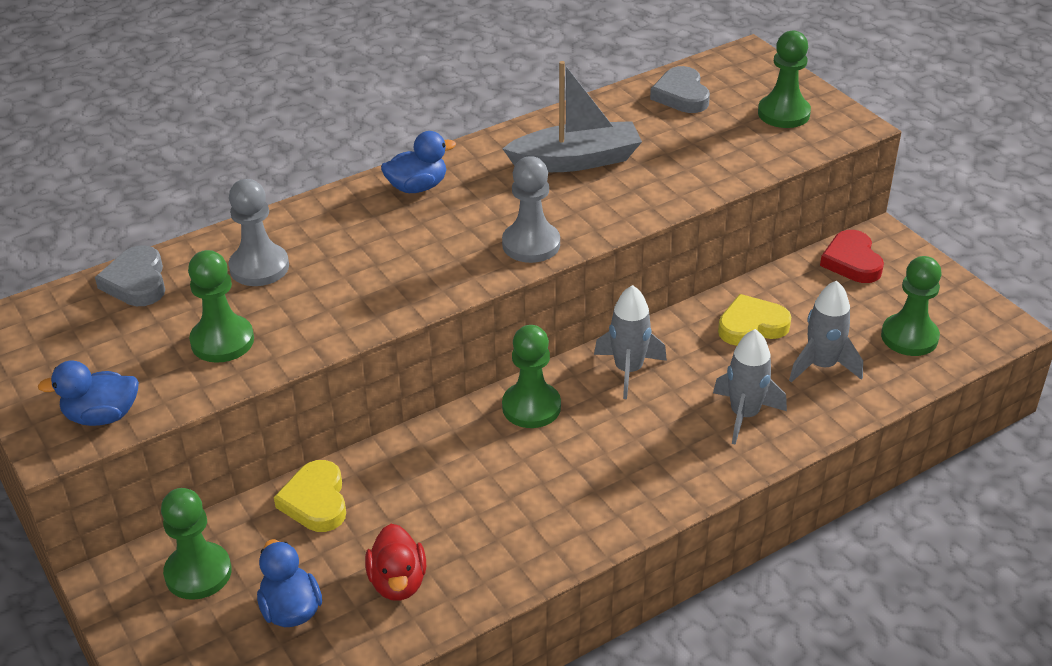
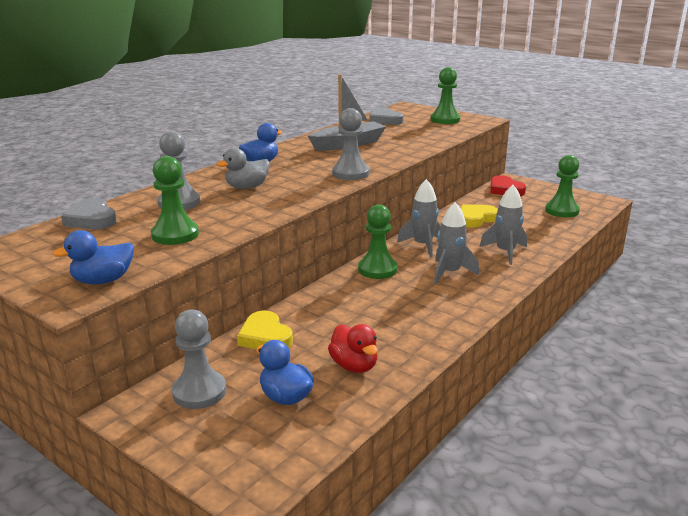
camera: 20 degrees left, 15 degrees down
green pawn [161,488,232,600] -> grey pawn [172,310,226,409]
grey rocket [789,280,863,383] -> grey rocket moved to [434,202,479,284]
none -> grey duck [216,148,270,189]

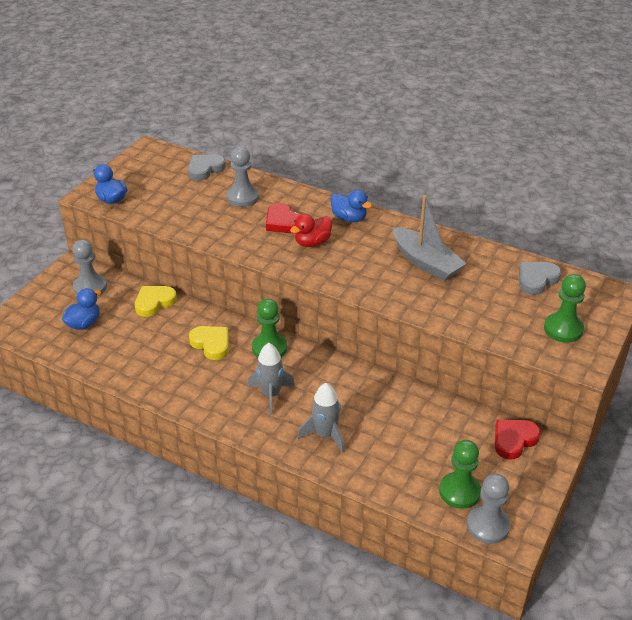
camera: 80 degrees right, 15 degrees up
green pawn [151,156,199,245] -> none
grey duck [216,148,270,189] -> red heart [266,203,300,233]
red duck [328,324,378,373] -> red duck moved to [290,214,332,247]
grey pawn [332,108,369,180] -> grey pawn moved to [467,473,510,544]
grey rocket [397,179,441,257] -> none
yellow heart [461,204,498,227] -> yellow heart moved to [189,326,229,360]

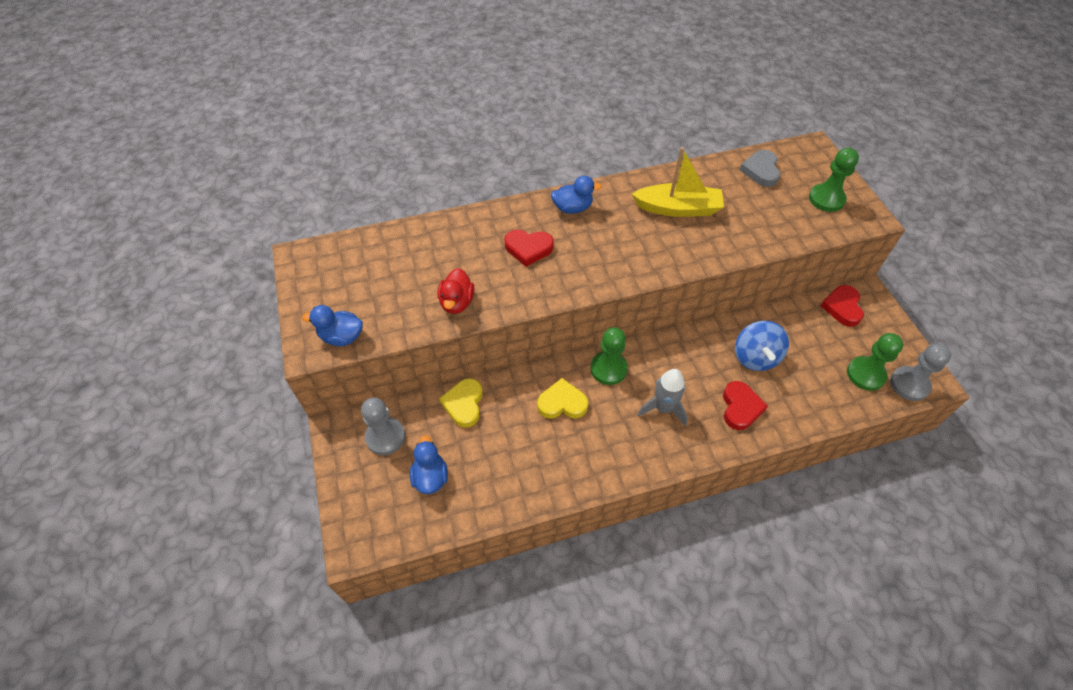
camera: 45 degrees left, 15 degrees up
grey heart [188,154,226,181] -> none
grey pawn [226,147,259,207] -> none
red duck [290,214,332,247] -> red duck moved to [438,268,474,314]
grey rocket [297,383,345,453] -> red heart [723,381,768,430]
grey boat [392,195,467,281] -> yellow boat [632,147,724,217]
none -> blue spinning top [735,321,789,371]

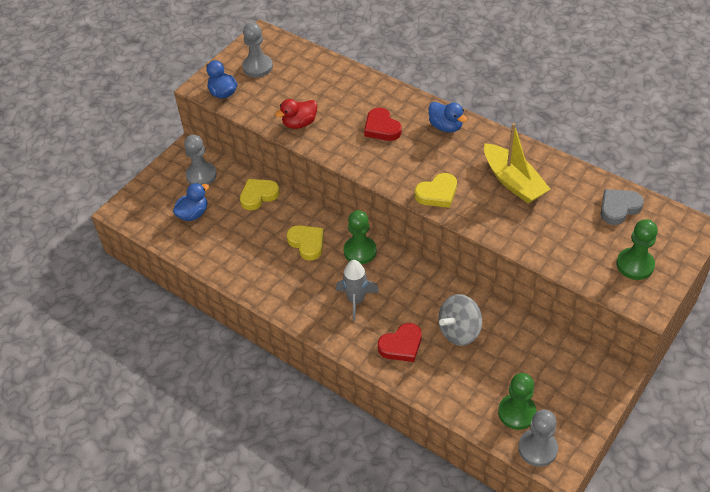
camera: 55 degrees right, 5 degrees down
blue spinning top [735,321,789,371] -> grey spinning top [438,294,482,346]
red heart [821,285,864,327] -> none
none -> grey pawn [242,22,273,77]
none -> yellow heart [415,173,457,208]

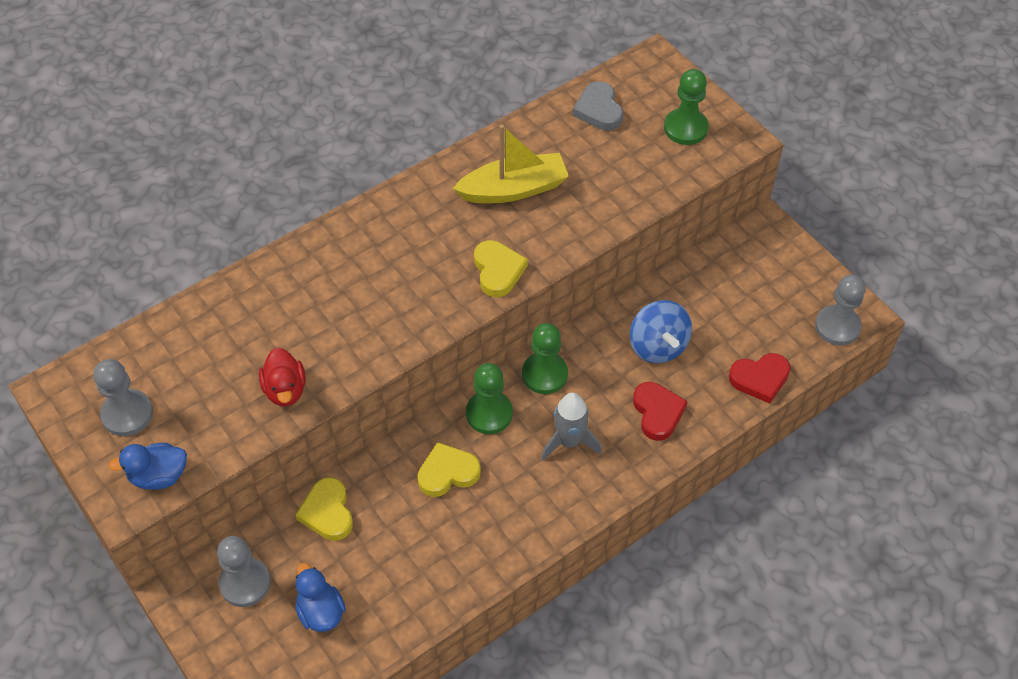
camera: 75 degrees left, 5 degrees up
red heart [364,107,401,141] -> red heart moved to [729,353,790,404]
blue duck [428,102,467,133] -> none
grey spinning top [438,294,482,346] -> blue spinning top [630,300,692,363]
green pawn [498,373,537,430] -> green pawn moved to [522,323,568,394]

